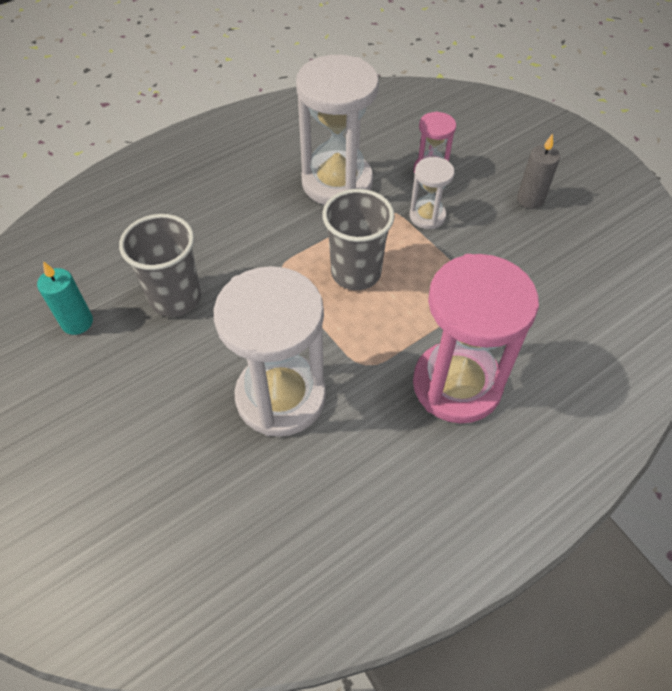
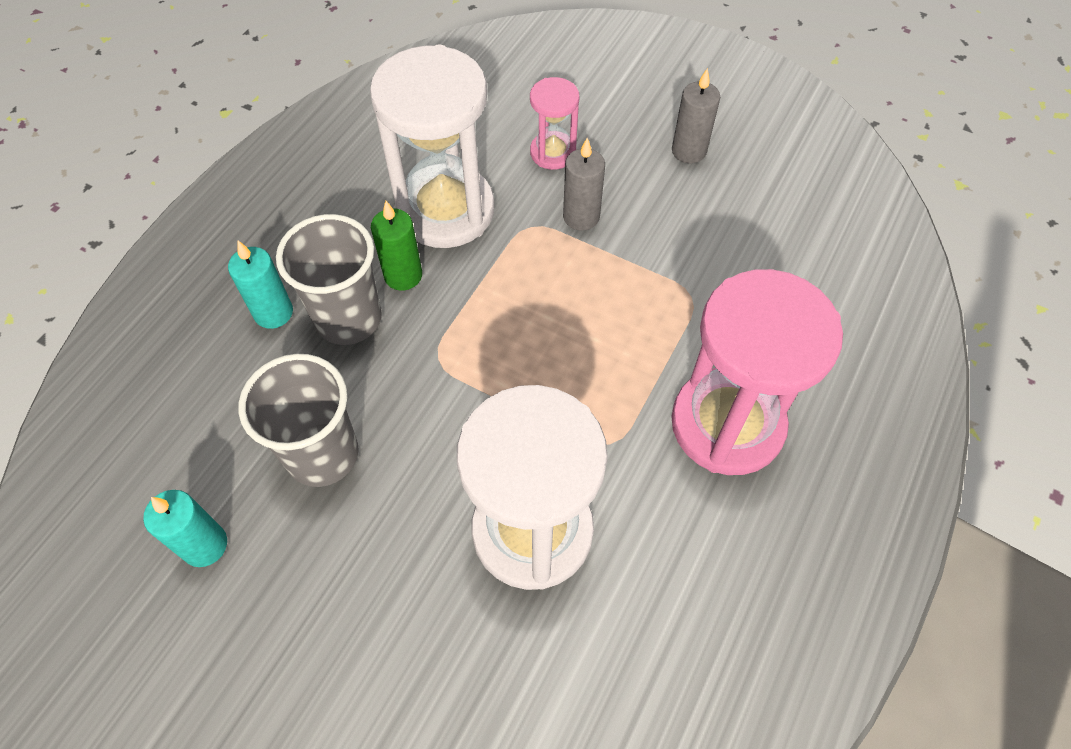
camera: 25 degrees left, 5 degrees up
grey cup [322,189,395,290] -> grey cup moved to [276,214,382,345]
white hourglass [409,157,455,229] -> grey candle [563,138,605,231]
none -> turquoise candle [228,241,293,329]
none -> green candle [371,201,422,291]

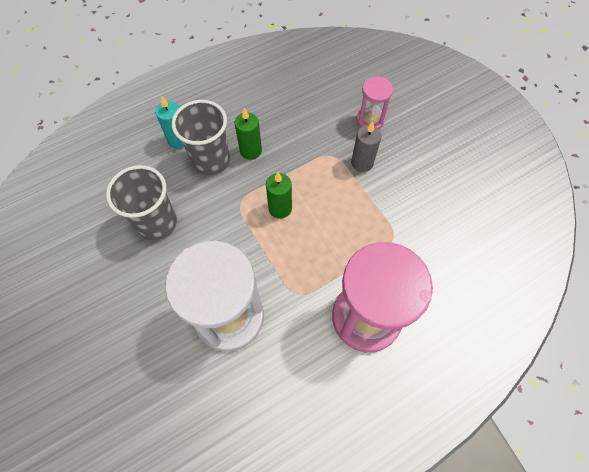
camera: 30 degrees right, 5 degrees up
turquoise candle [143,490,227,567] -> none
white hourglass [370,45,495,248] -> none
grey candle [672,68,720,163] -> none
none -> green candle [266,172,292,219]

